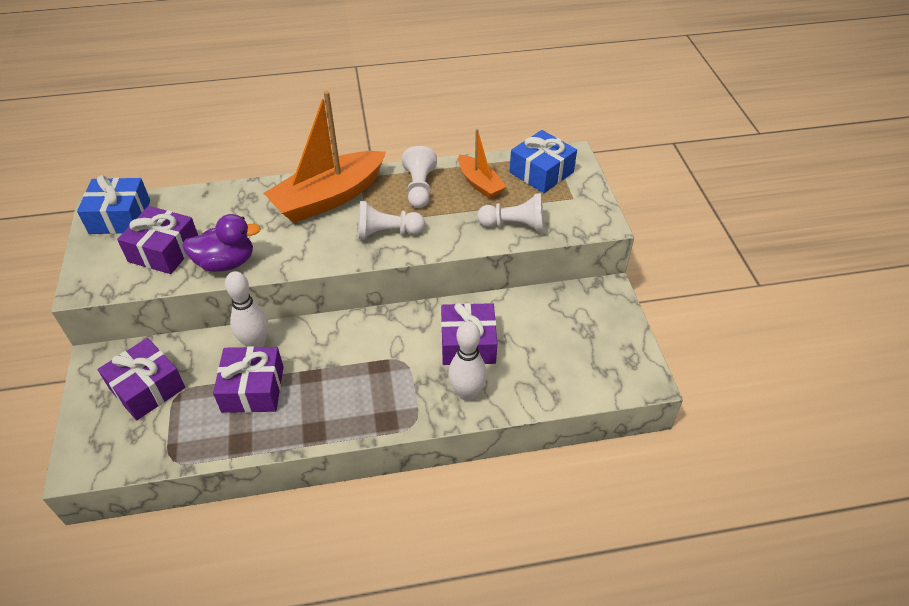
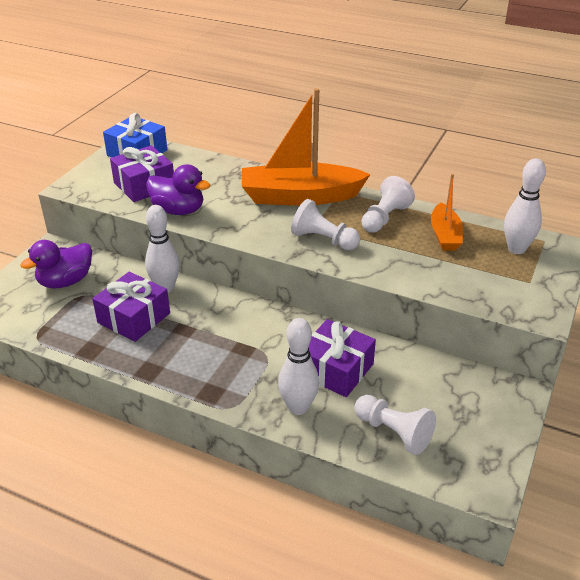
camera: 35 degrees right, 10 degrees down
purple gift [98,338,185,421] -> purple duck [20,240,92,289]
white pawn [477,193,543,232] -> white pawn moved to [354,395,436,455]
blue gift [509,130,577,193] -> white bowling pin [504,158,546,254]

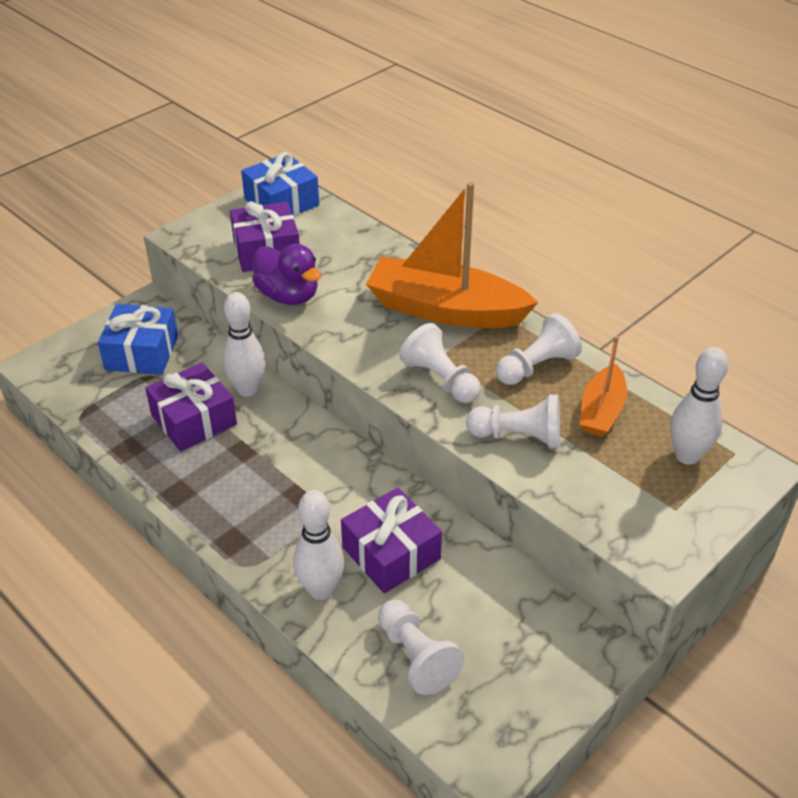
camera: 20 degrees right, 5 degrees up
purple duck [20,240,92,289] -> blue gift [98,304,178,375]
none -> white pawn [466,394,560,448]

